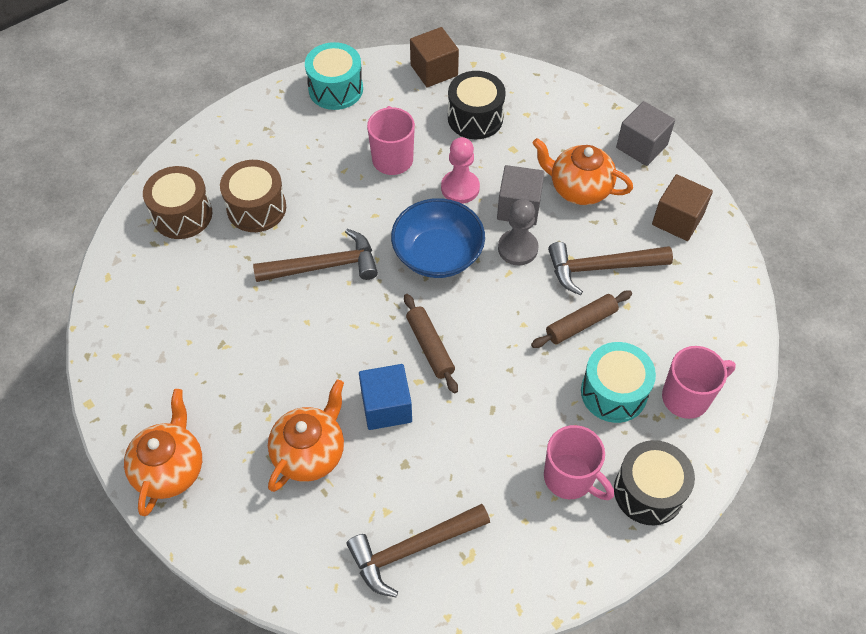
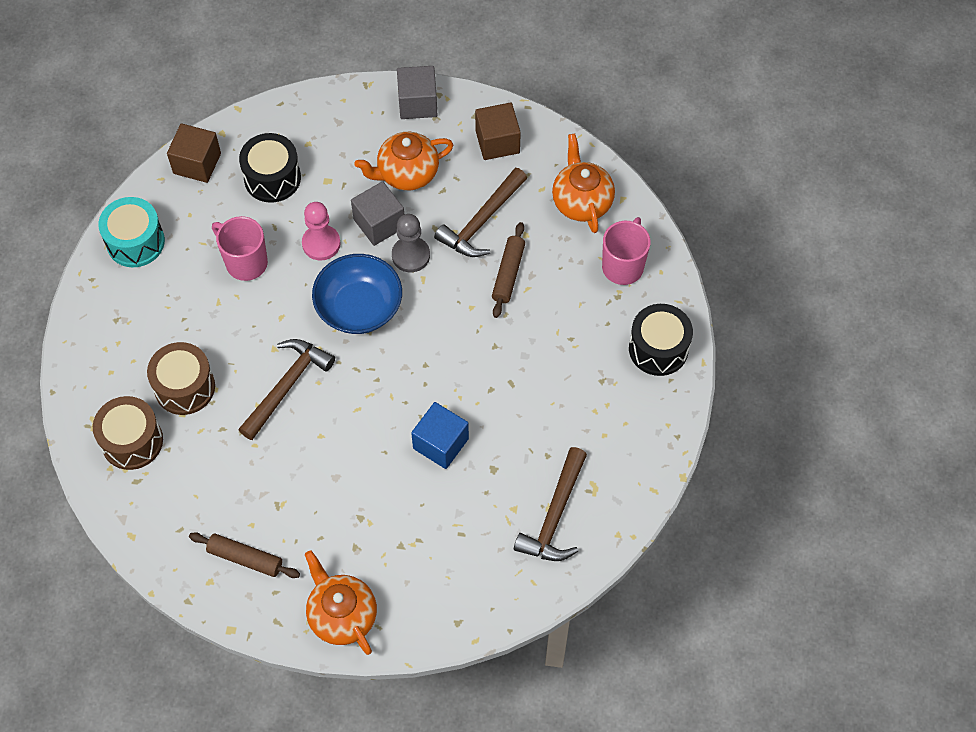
camera: 45 degrees left, 5 degrees up
orange teapot [268,379,344,492] -> orange teapot moved to [552,134,615,233]
brown rolling pin [404,294,458,393] -> brown rolling pin moved to [189,532,300,578]
pink mug [544,425,614,500] -> none
turquoise drum [581,342,656,423] -> none

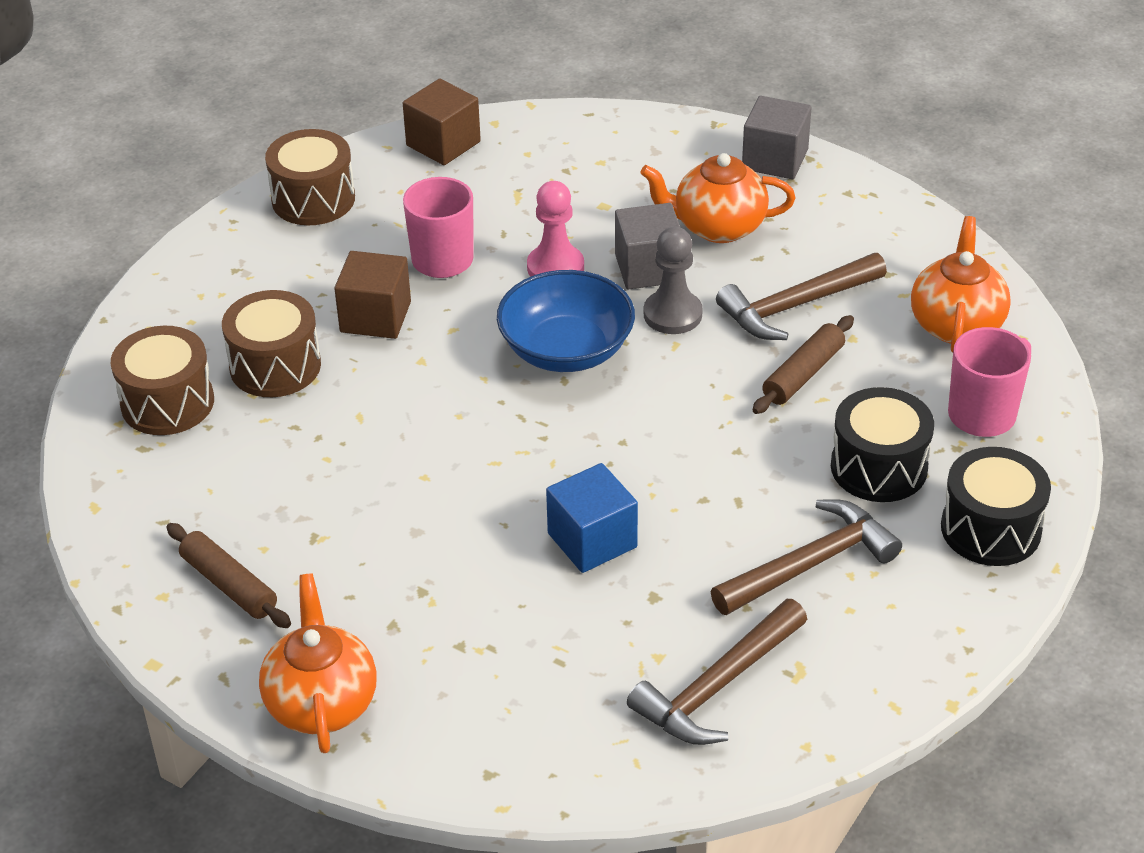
camera: 25 degrees right, 20 degrees down
turquoise drum [98,197,165,267] -> brown drum [265,129,355,225]
brown hammer [238,339,335,440] -> brown hammer moved to [711,499,902,615]
black drum [239,133,301,203] -> black drum moved to [831,387,934,502]
brown cube [475,103,521,160] -> brown cube moved to [334,251,411,339]

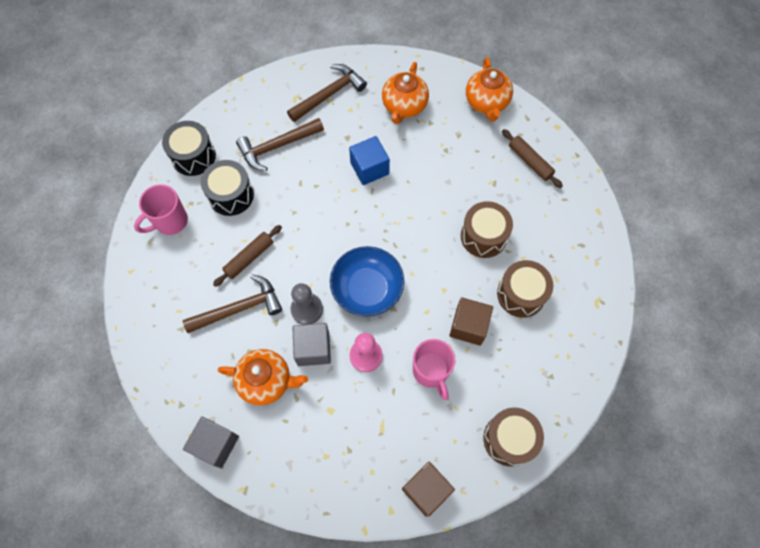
camera: 175 degrees left, 25 degrees up
brown drum [111,326,214,435] -> brown drum moved to [461,201,513,258]
orange teapot [911,216,1011,353] -> orange teapot moved to [382,62,429,124]

